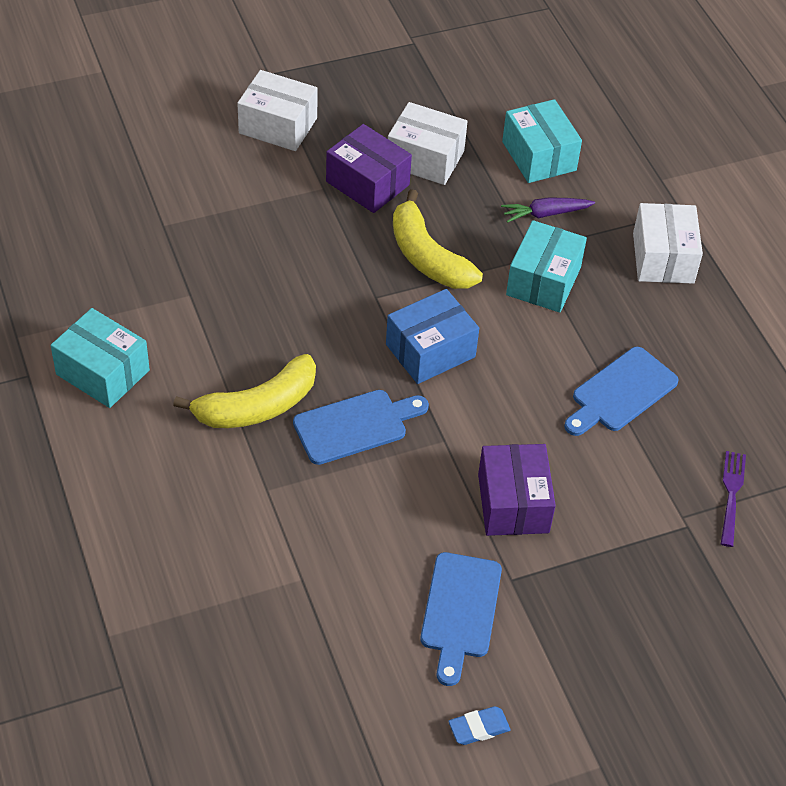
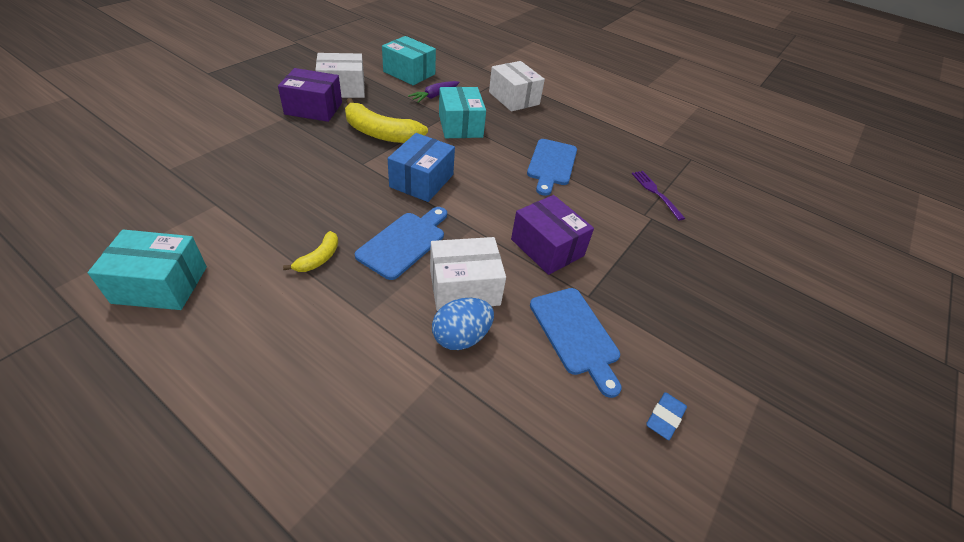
camera: 35 degrees left, 5 degrees down
yellow banana [173,354,316,428] -> yellow banana [283,231,338,272], size x0.51
white box [237,70,318,151] -> white box moved to [430,237,506,311]
none -> blue egg [432,298,494,350]

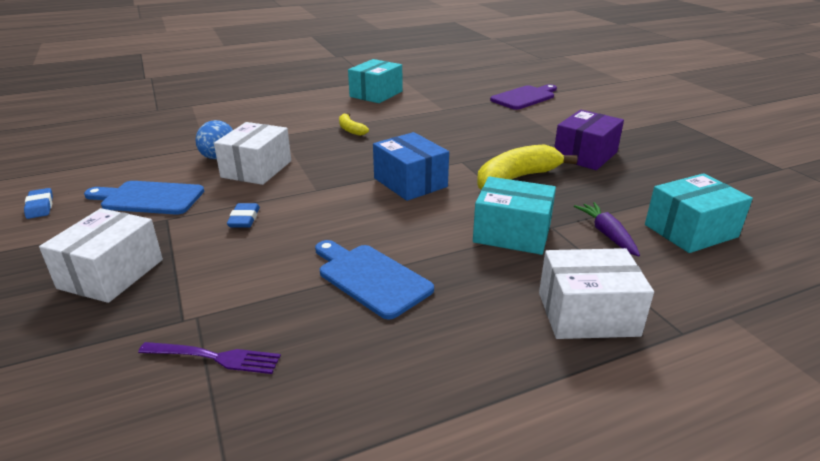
camera: 125 degrees right, 15 degrees down
white box [315,53,365,98] -> white box moved to [39,208,163,303]
blue cutting board [355,207,447,280] -> none
purple box [511,195,594,275] -> blue eraser [227,203,260,228]
none -> purple cutting board [490,84,557,110]

